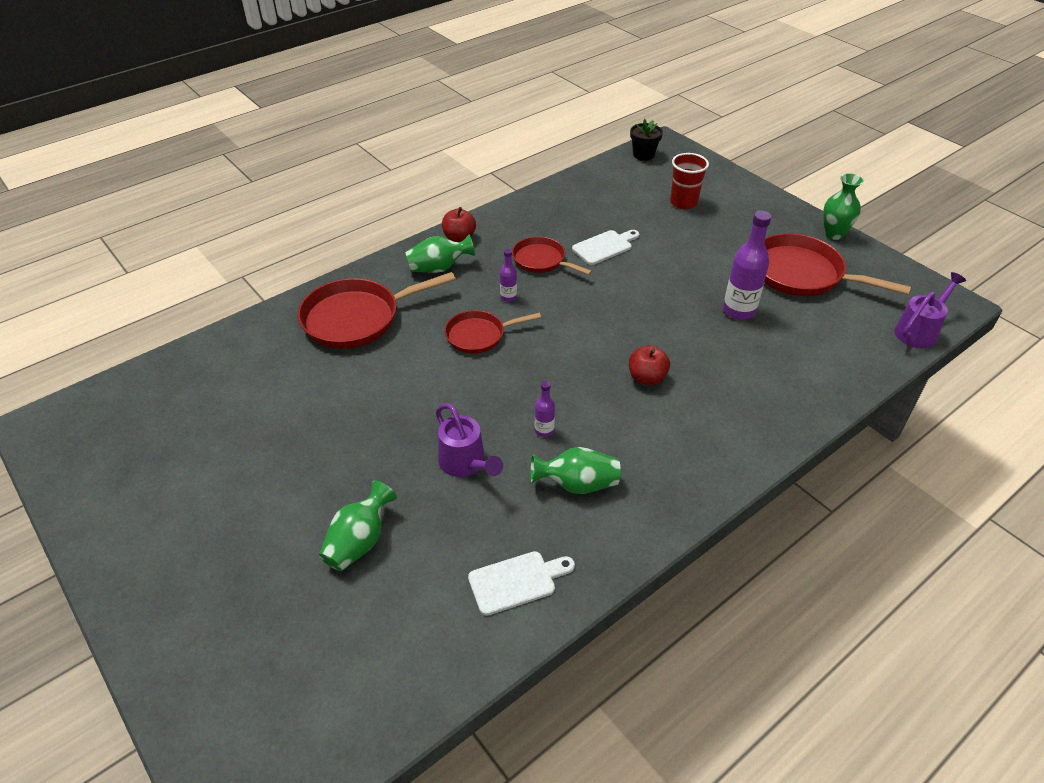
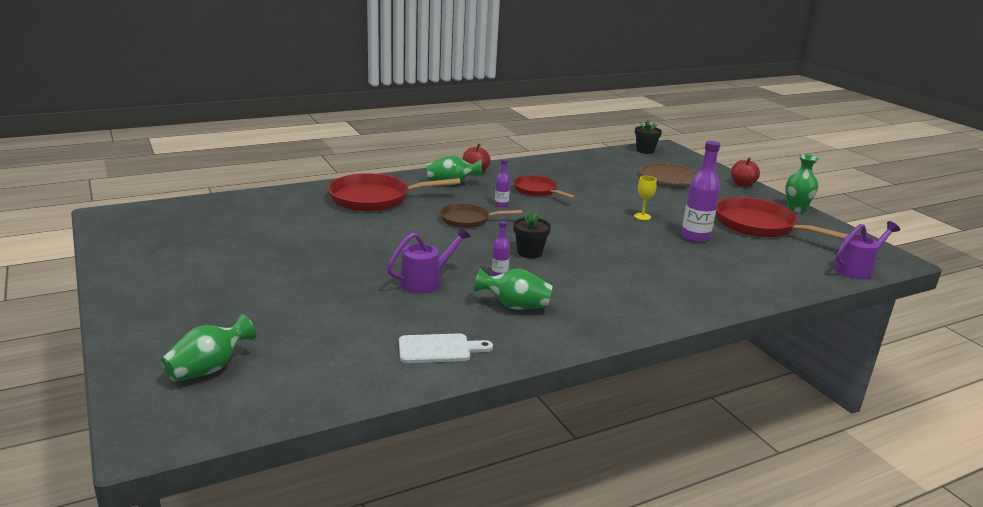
camera: 10 degrees right, 20 degrees down
green vase [319,480,397,571] -> green vase moved to [161,314,257,382]
purple watering can [436,403,503,477] -> purple watering can turned 105 degrees counterclockwise [387,227,471,294]
red pan [445,310,541,354] -> brown pan [440,203,522,228]
white cutting board [572,230,639,265] -> none
red apple [629,345,670,385] -> red apple moved to [731,158,760,187]
red cup [670,153,709,209] -> brown plate [639,163,698,185]
none -> black flower pot [513,211,551,258]
none -> yellow goblet [634,176,657,220]

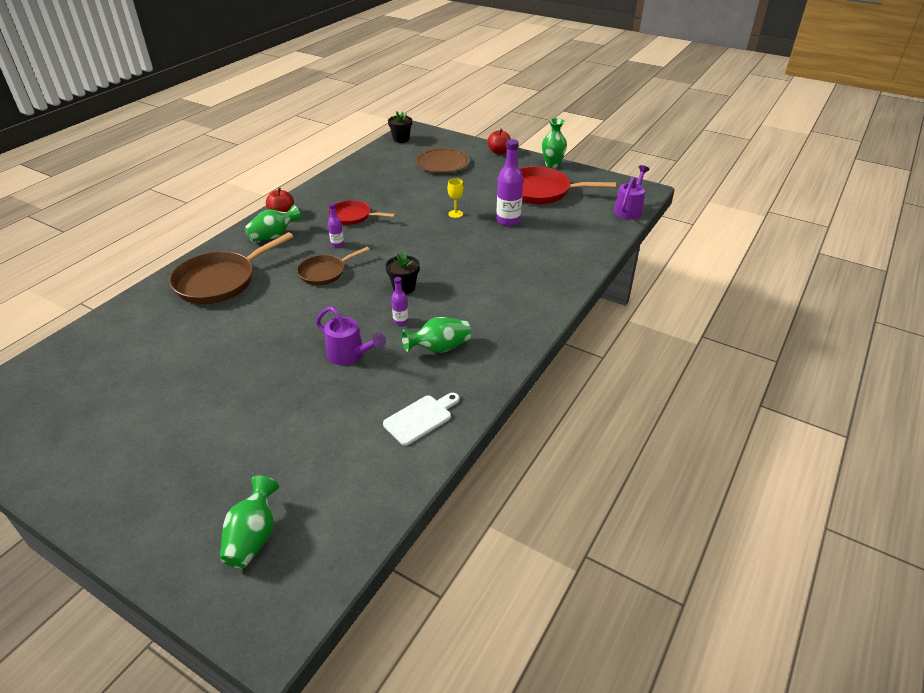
camera: 30 degrees left, 15 degrees up
red pan [328,173,461,212] -> brown pan [169,232,293,304]
purple watering can [387,227,471,294] -> purple watering can turned 105 degrees clockwise [316,306,386,365]

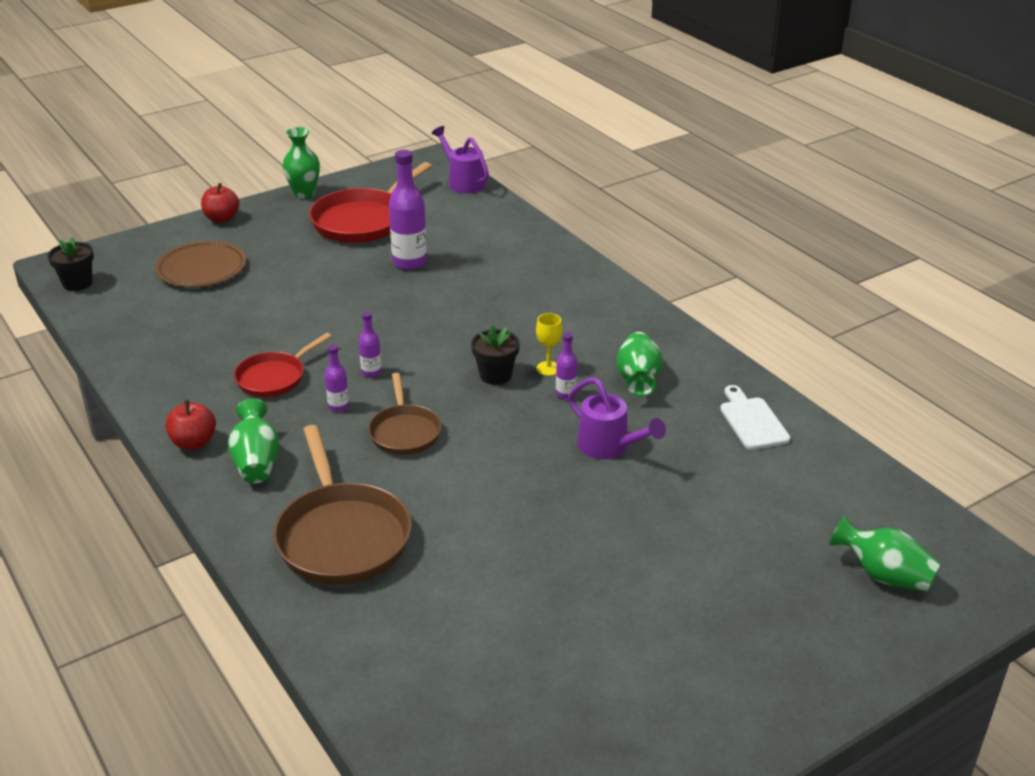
camera: 65 degrees left, 5 degrees down
purple watering can [316,306,386,365] -> purple watering can turned 75 degrees clockwise [568,378,666,459]
yellow goblet [448,178,464,218] -> yellow goblet moved to [536,313,562,376]
none -> purple bottle [359,311,382,377]

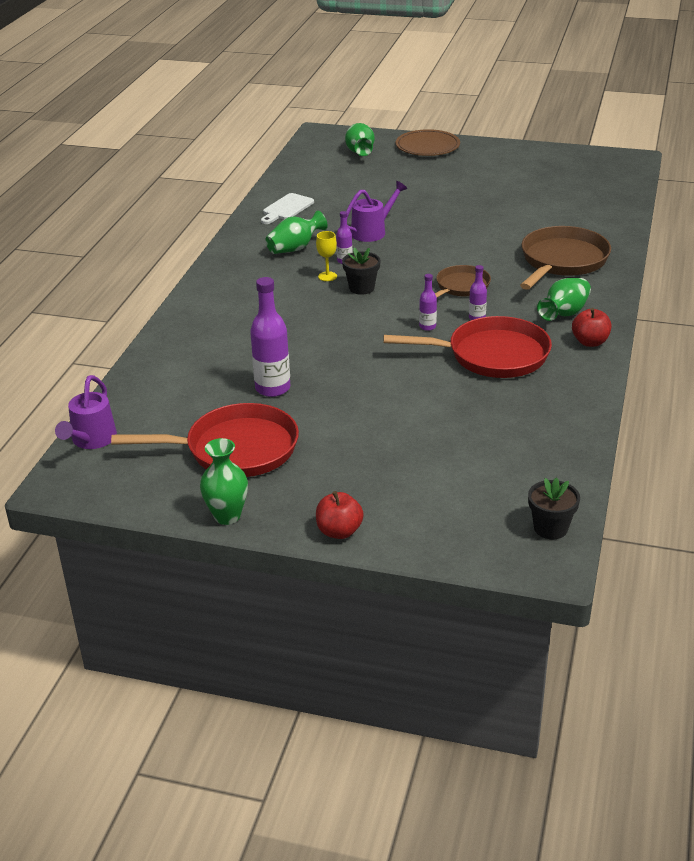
camera: 130 degrees left, 0 degrees up
brown plate [155,241,246,287] -> brown plate moved to [396,129,460,156]
red pan [234,333,332,397] -> red pan [384,316,552,378], size x1.68
purple watering can [568,378,666,459] -> purple watering can turned 45 degrees clockwise [346,181,408,242]

